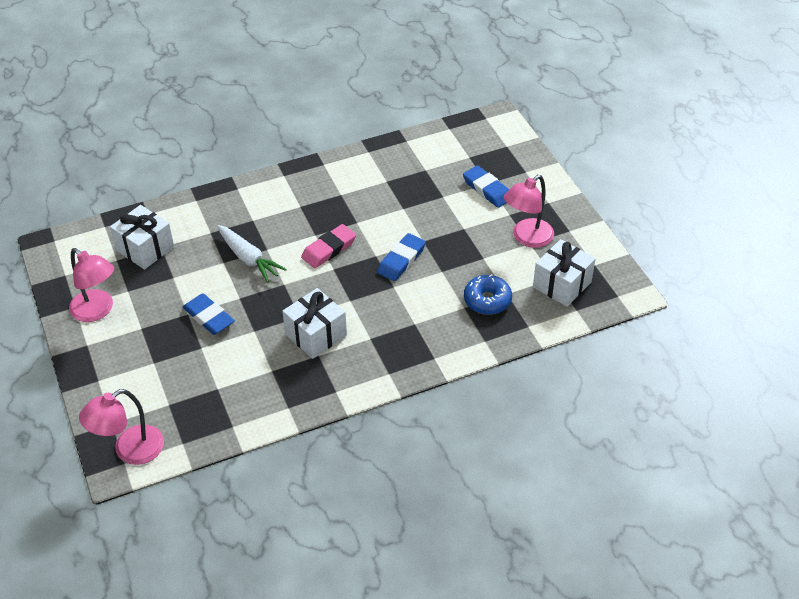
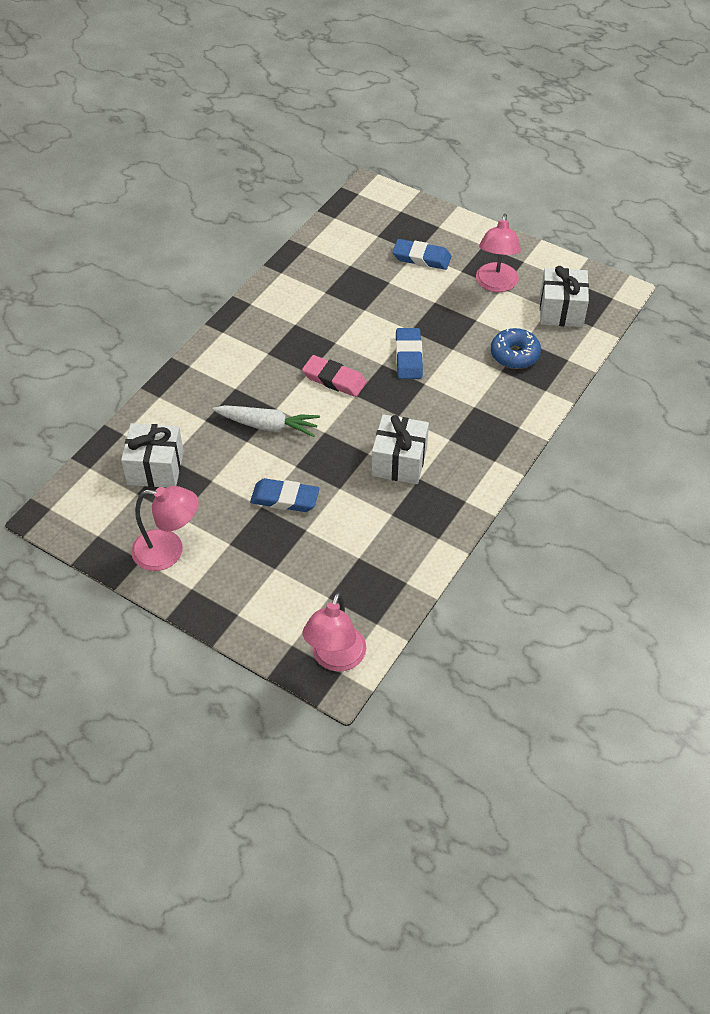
camera: 35 degrees left, 5 degrees up
pink eraser [301,224,356,268] -> pink eraser turned 75 degrees counterclockwise [302,355,367,397]

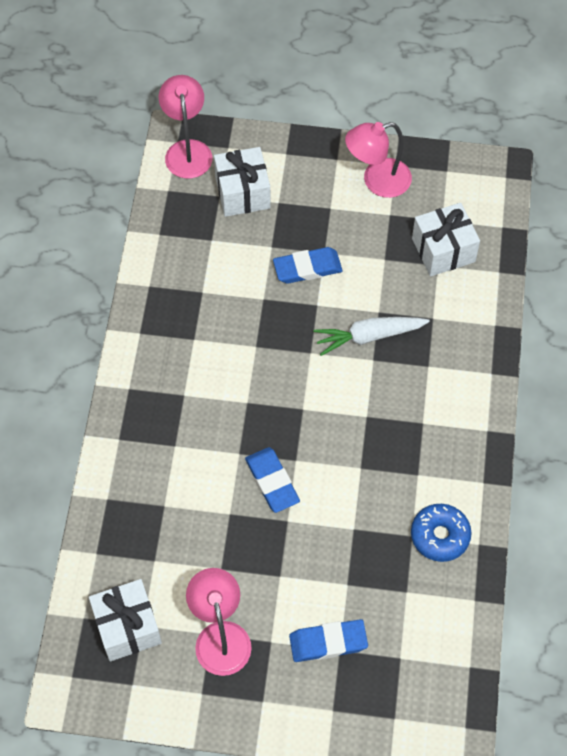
camera: 155 degrees right, 10 degrees up
pink eraser [302,355,367,397] -> none
white gift [372,414,429,484] -> white gift moved to [214,147,271,217]
blue donut [491,328,541,369] -> blue donut moved to [411,504,472,562]

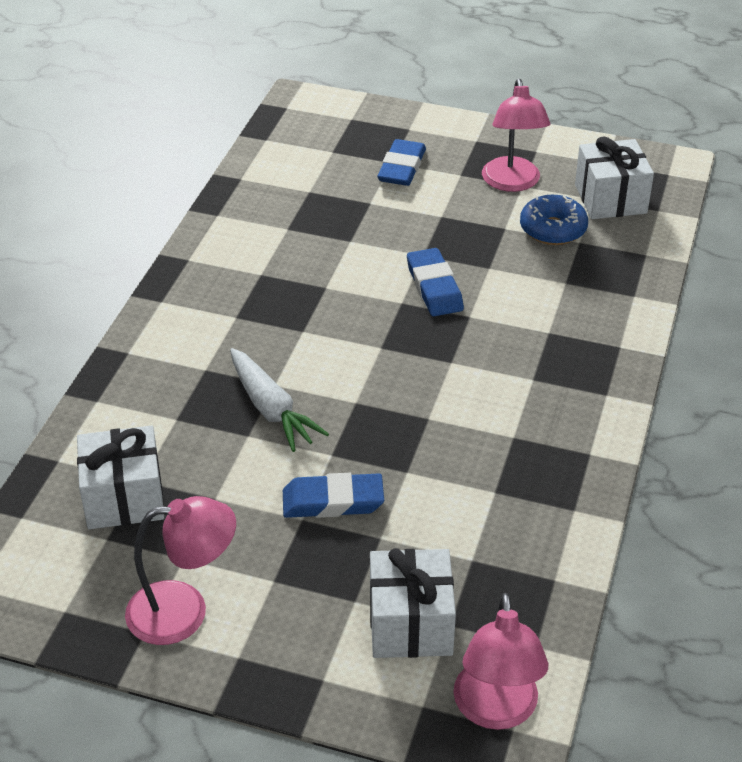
camera: 170 degrees left, 20 degrees down
blue eraser [289,619,368,662] -> blue eraser turned 75 degrees counterclockwise [377,139,426,186]
white carrot [314,317,430,356] -> white carrot turned 60 degrees clockwise [230,348,329,452]
blue donut [411,504,472,562] -> blue donut moved to [520,195,588,245]

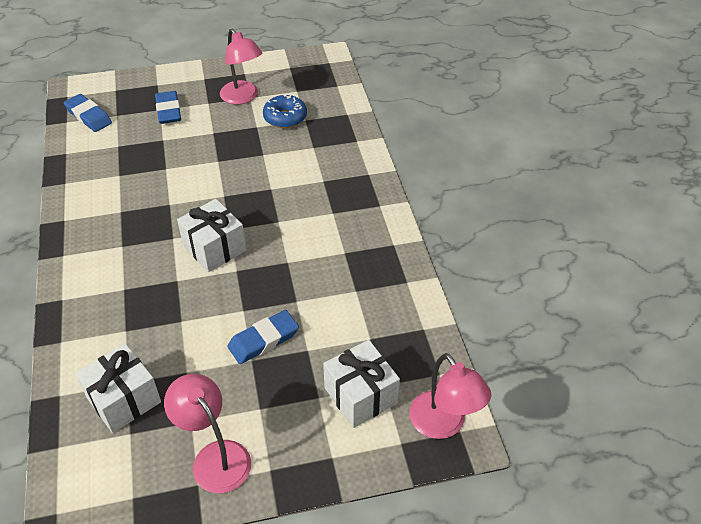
camera: 30 degrees left, 5 degrees up
pink lamp [125,496,236,645] -> pink lamp turned 90 degrees counterclockwise [164,374,251,493]
white carrot [230,348,329,452] -> none
blue eraser [407,248,464,316] -> blue eraser moved to [64,94,112,132]
white gift [575,136,654,219] -> white gift moved to [177,199,246,272]

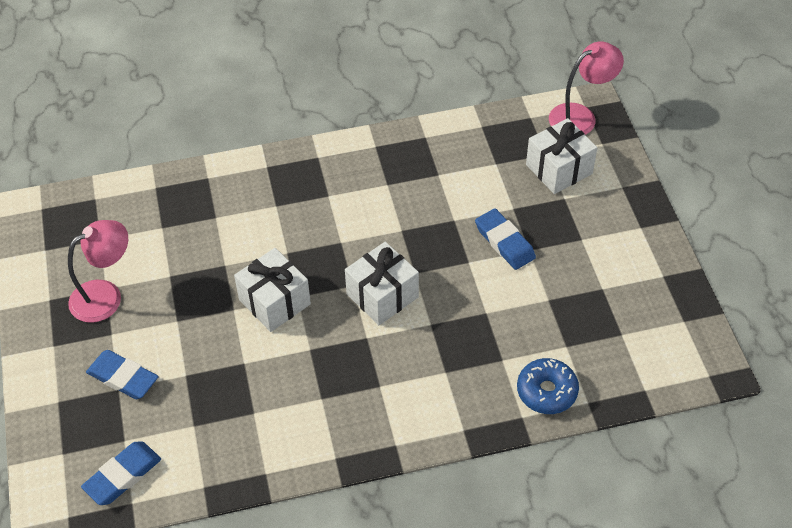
camera: 90 degrees left, 5 degrees up
white gift [75,343,161,433] -> white gift moved to [234,248,311,332]
blue eraser [155,91,181,124] -> blue eraser turned 45 degrees clockwise [86,350,159,399]
pink lamp [164,374,251,493] -> none
blue donut [263,95,307,128] -> blue donut moved to [517,358,579,414]

